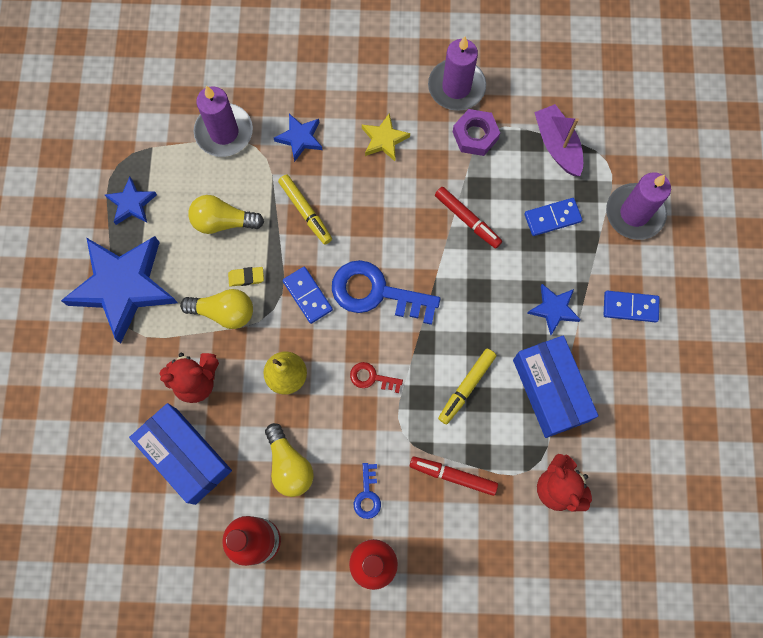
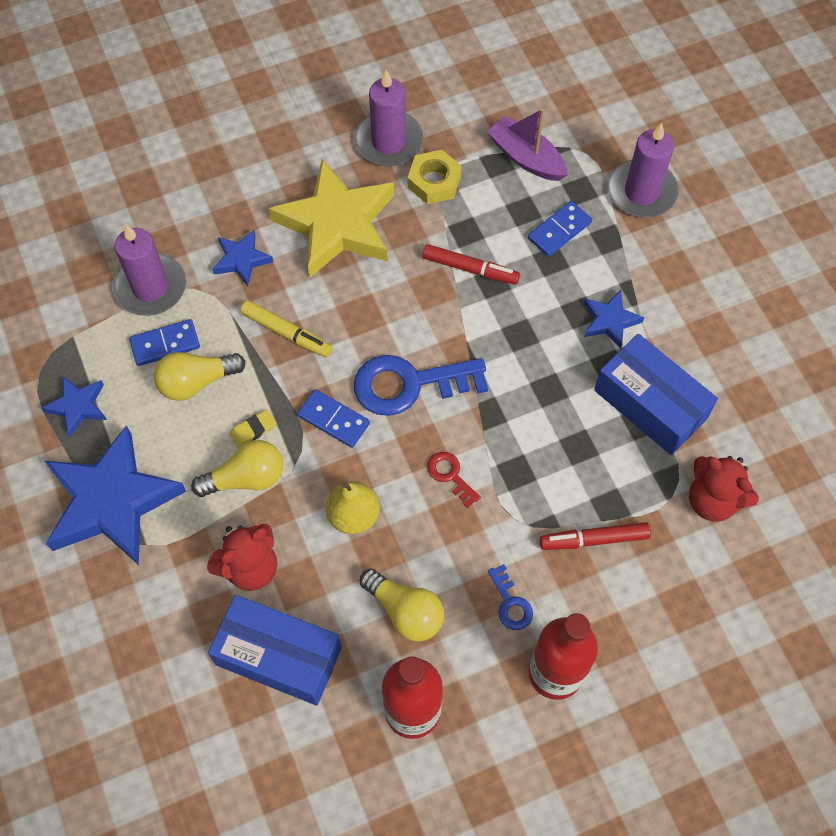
camera: 25 degrees left, 10 degrees down
red key [350,362,403,393] -> red key turned 60 degrees clockwise [427,452,481,508]
yellow star [362,113,410,161] -> yellow star [269,159,394,277], size x2.13
yellow marker [438,349,496,424] -> none
purple nut [453,109,500,156] -> yellow nut [408,150,462,204]
blue domino [604,291,660,322] -> blue domino moved to [129,319,200,366]

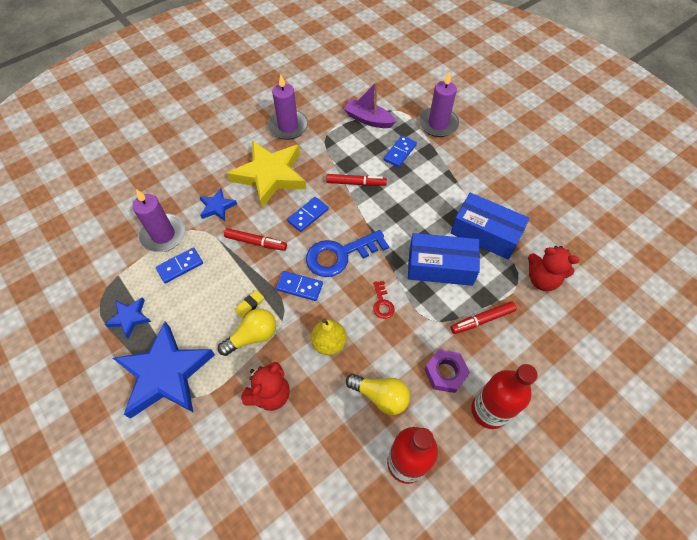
camera: 15 degrees left, 5 degrees down
yellow light bulb [154,352,246,401] -> none
blue box [208,595,342,705] -> blue box moved to [408,233,480,286]
yellow marker [240,301,332,357] -> red marker [224,228,287,251]
yellow nut [408,150,462,204] -> none
red key [427,452,481,508] -> red key turned 135 degrees counterclockwise [373,281,395,319]
blue key [488,564,533,630] -> purple nut [424,349,470,393]
blue star [583,290,644,349] -> none
none -> blue domino [287,197,329,232]

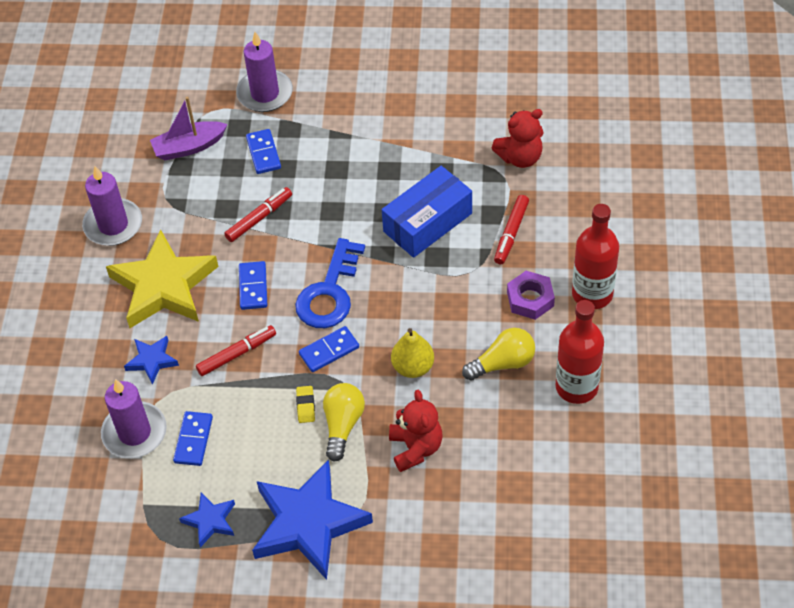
camera: 45 degrees left, 5 degrees down
red key [373,281,395,319] -> none
blue box [451,193,530,260] -> none

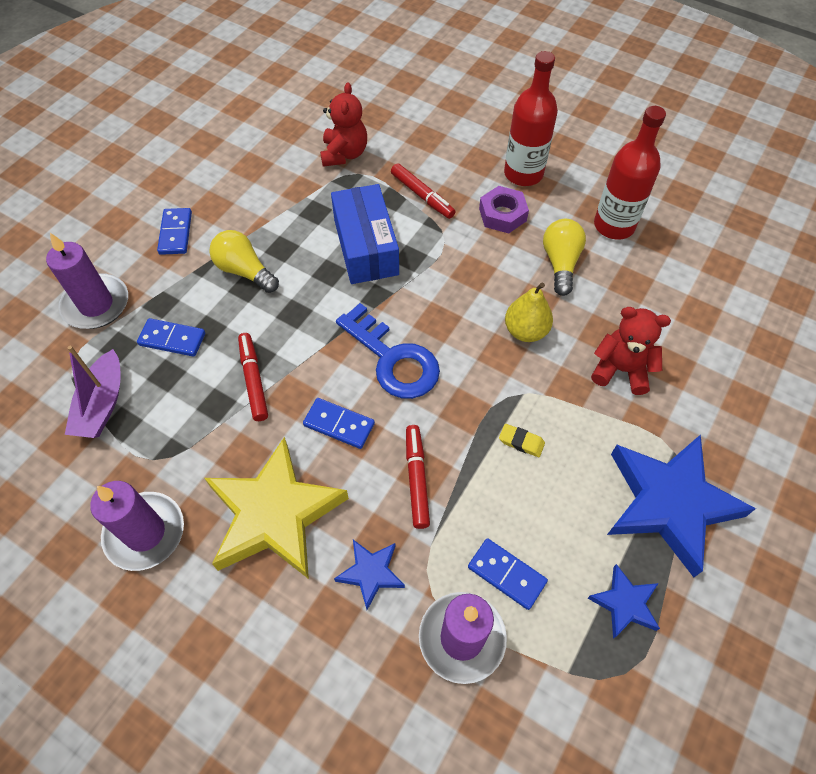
camera: 65 degrees left, 5 degrees up
blue domino [299,326,359,372] -> blue domino moved to [157,208,192,255]
yellow light bulb [323,383,365,462] -> yellow light bulb moved to [210,230,279,293]

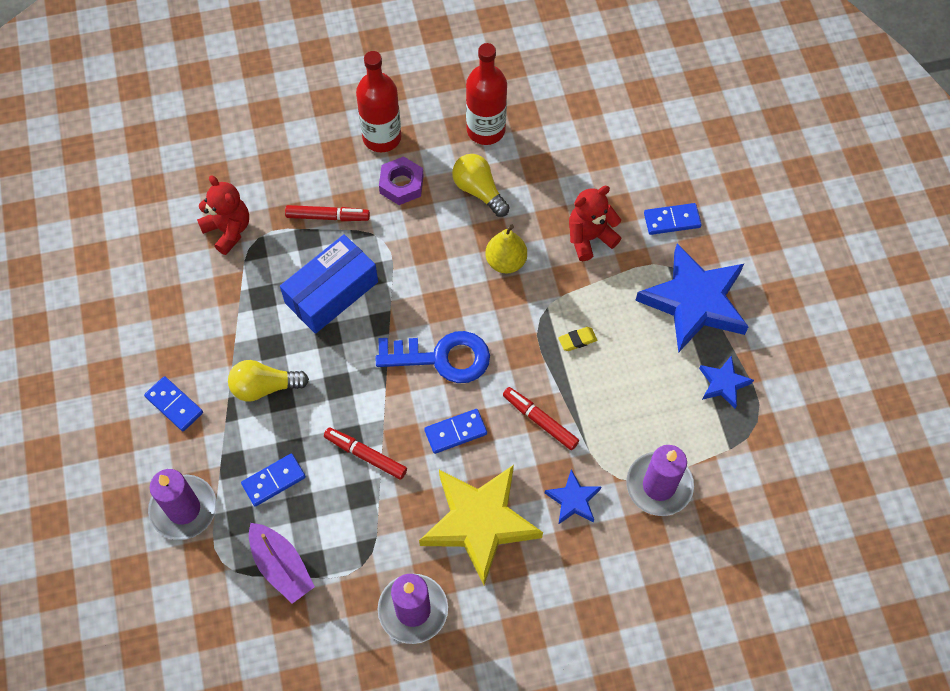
camera: 45 degrees left, 5 degrees up
blue box [331,184,399,284] -> blue box turned 75 degrees counterclockwise [280,234,378,334]
blue domino [468,538,548,610] -> blue domino moved to [644,203,702,235]

